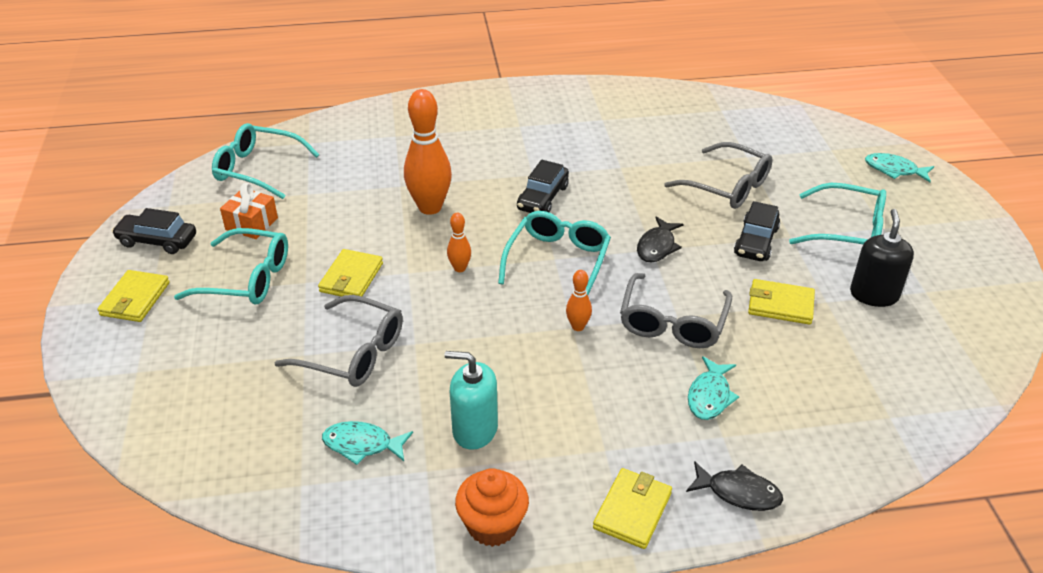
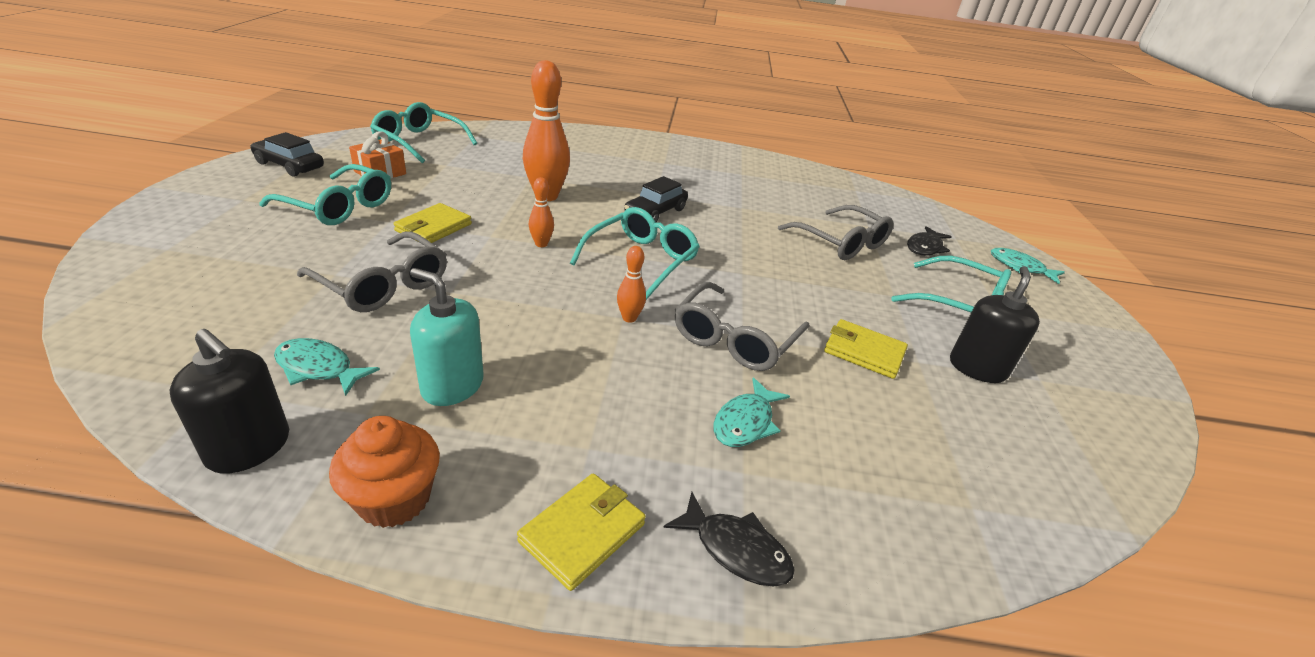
camera: 10 degrees right, 5 degrees down
yellow wallet [97,270,170,322] -> none
black fish [637,216,684,262] -> black fish moved to [907,226,952,256]
black car [734,201,780,261] -> none
none -> black soap dispenser [170,329,289,474]

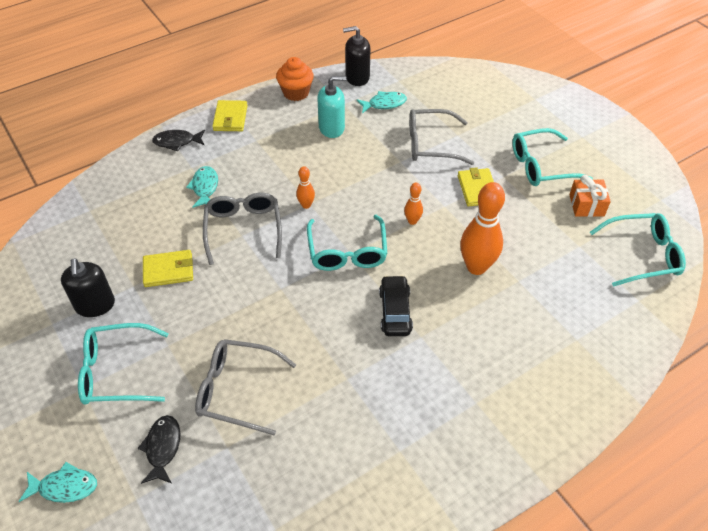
camera: 145 degrees right, 15 degrees up
black car [250,132,324,177] -> none

